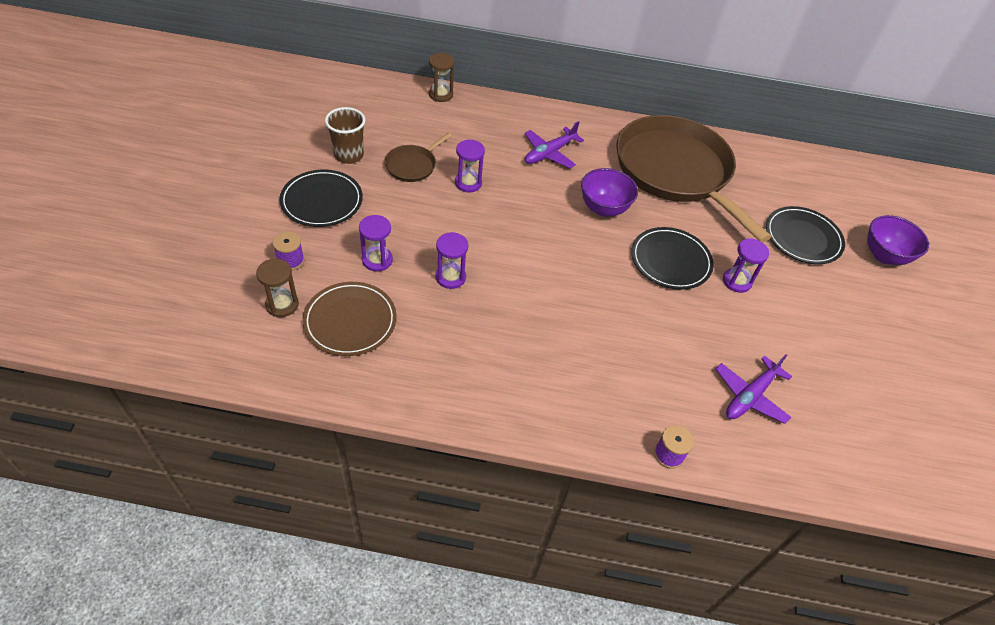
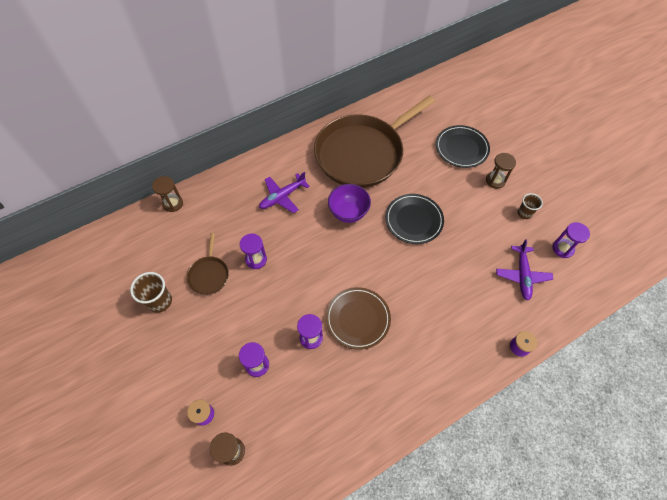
camera: 35 degrees left, 10 degrees up
black plate [279,170,363,227] -> none
brown plate [302,282,397,356] -> brown plate moved to [326,287,391,350]
purple plane [525,121,584,168] -> purple plane turned 45 degrees clockwise [259,172,310,213]
brown pan [616,115,772,243] -> brown pan turned 60 degrees counterclockwise [314,96,435,188]
purple hourglass [723,238,769,293] -> purple hourglass moved to [553,222,590,258]
purple bowl [867,215,929,265] -> none
none -> brown hourglass [486,153,516,189]
none -> brown cup [518,193,543,219]

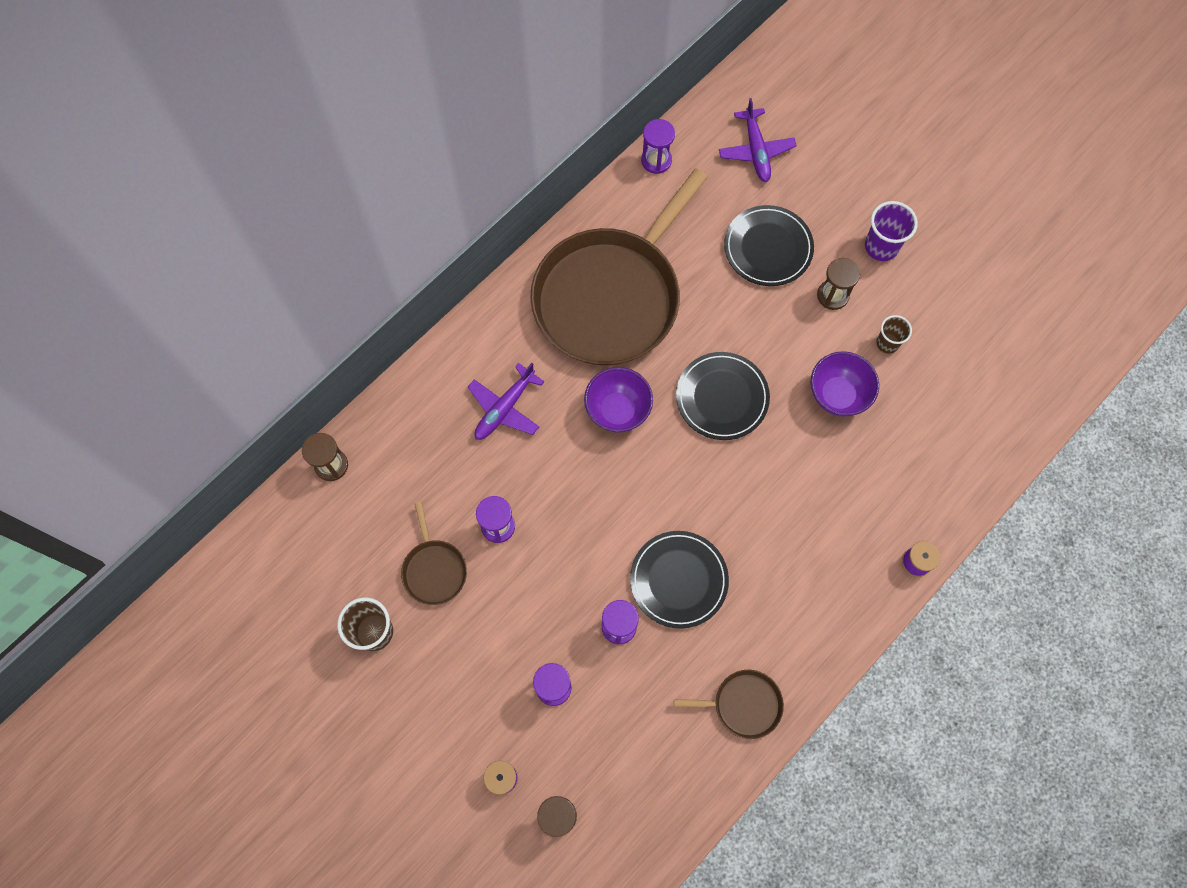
camera: 15 degrees left, 10 degrees up
brown plate [326,287,391,350] -> black plate [630,531,729,629]
purple plane [496,239,553,301] -> purple plane moved to [719,98,797,182]
purple hourglass [553,222,590,258] -> purple hourglass moved to [641,119,675,174]
none -> brown pan [674,670,784,739]
none -> purple bowl [811,351,879,416]
none -> purple cup [865,201,918,261]

